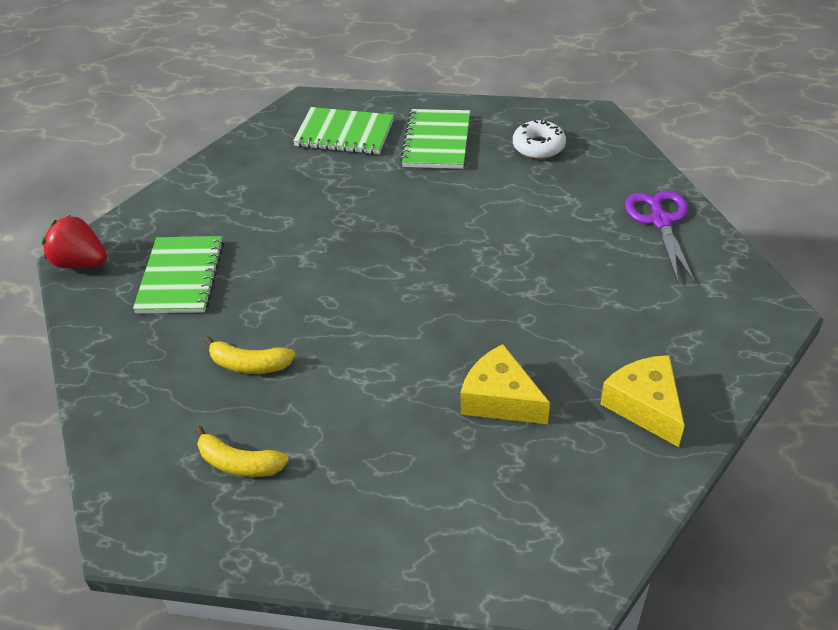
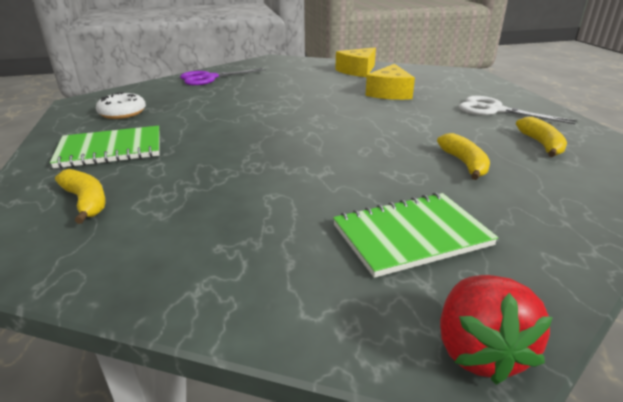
camera: 115 degrees left, 15 degrees down
green notebook [293,107,394,154] -> yellow banana [55,169,106,224]
none -> white scissors [459,96,577,124]

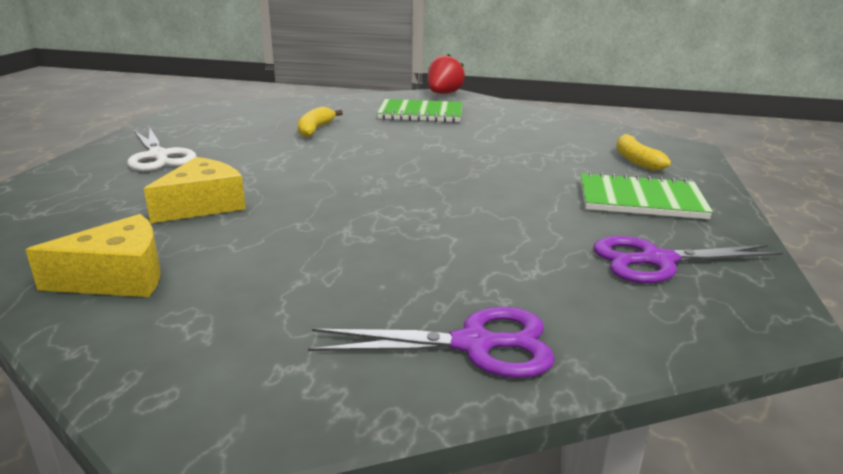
camera: 155 degrees left, 5 degrees down
white donut [96,92,146,119] -> purple scissors [593,236,783,283]
yellow banana [516,117,567,157] -> none

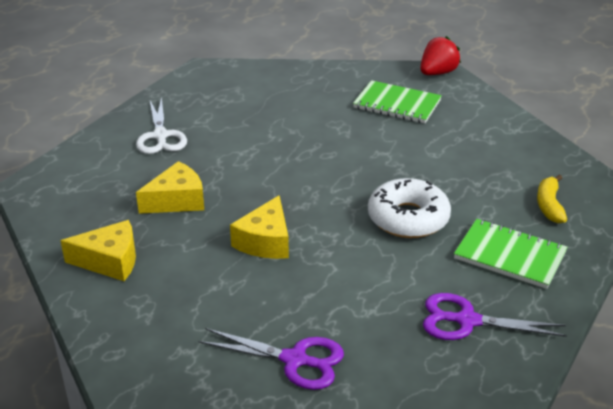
camera: 20 degrees right, 10 degrees up
yellow banana [298,107,343,138] -> none
none -> yellow cheese [230,195,289,259]
none -> white donut [368,178,451,238]

